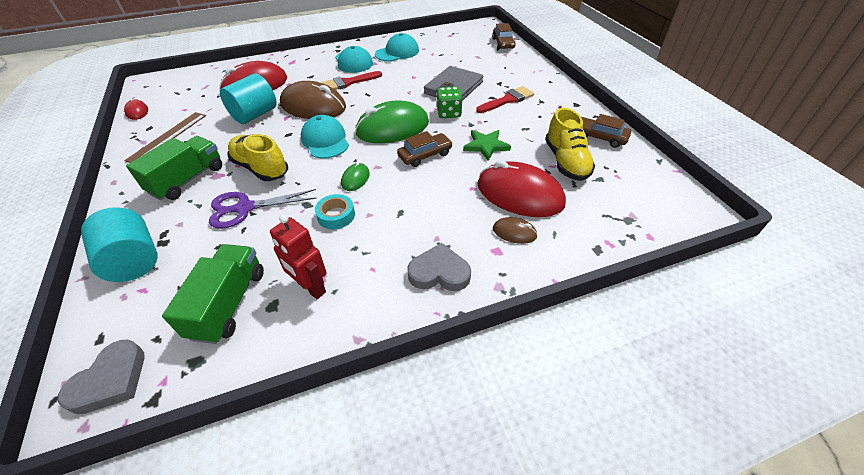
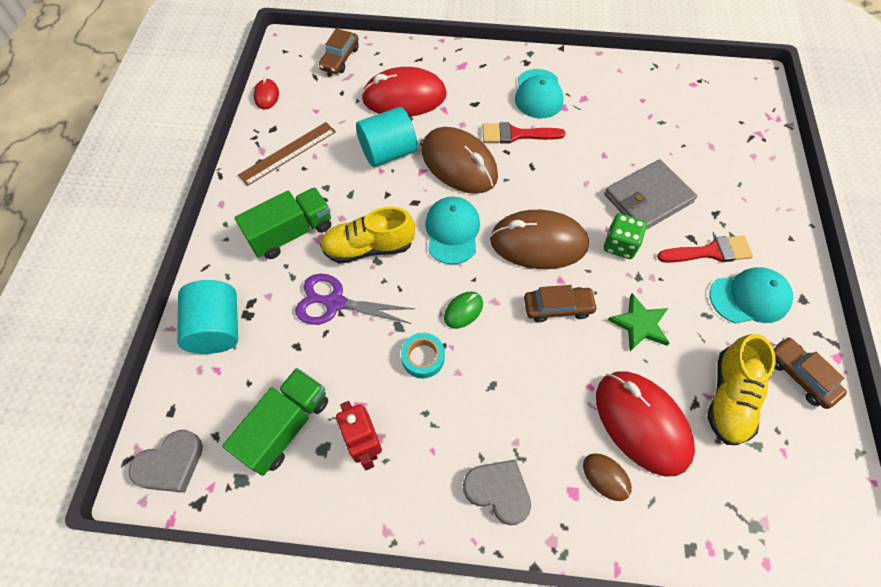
camera: 25 degrees right, 15 degrees up
yellow shoe [227,134,288,181] -> yellow shoe turned 75 degrees counterclockwise [320,207,415,264]
green mouse [355,100,429,143] -> brown mouse [490,210,589,269]
turquoise cap [375,33,419,62] -> turquoise cap moved to [709,267,793,324]
brown car [492,23,516,49] -> brown car moved to [319,28,359,74]

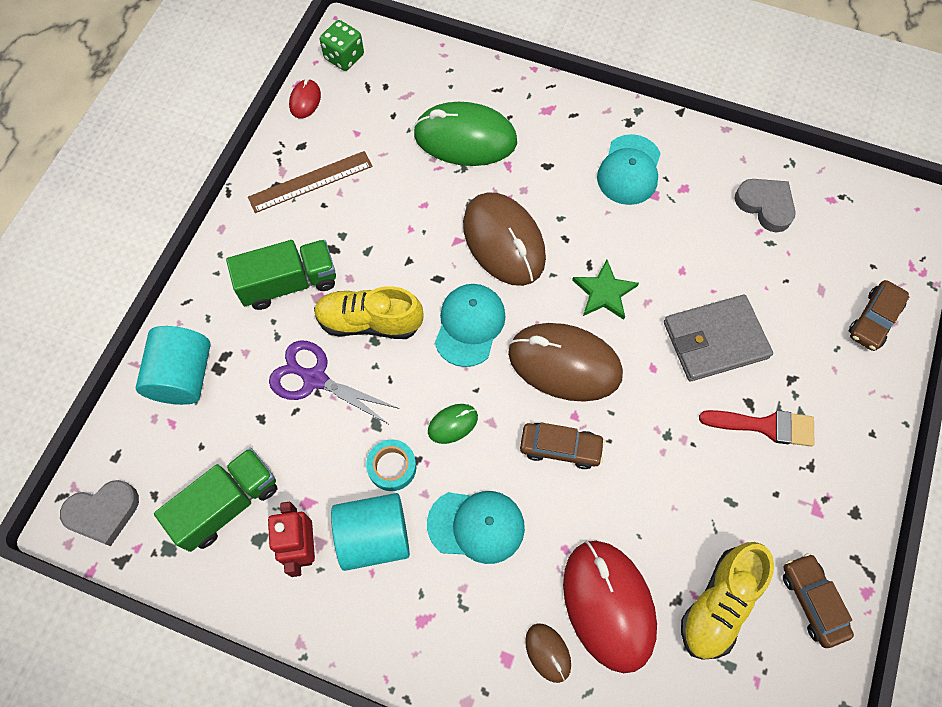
camera: 15 degrees right, 5 degrees up
brown car [319,28,359,74] -> brown car moved to [849,280,909,351]
turquoise cylinder [356,107,417,167] -> turquoise cylinder moved to [331,493,410,571]
red mouse [361,67,447,117] -> green mouse [413,102,517,166]
grey heart [463,459,531,525] -> grey heart moved to [735,179,796,233]
red brush [482,122,565,144] -> none
green dice [604,213,647,259] -> green dice moved to [320,20,364,71]
green star [608,293,669,351] -> green star moved to [572,260,639,320]
turquoise cap [709,267,793,324] -> turquoise cap moved to [427,491,525,564]

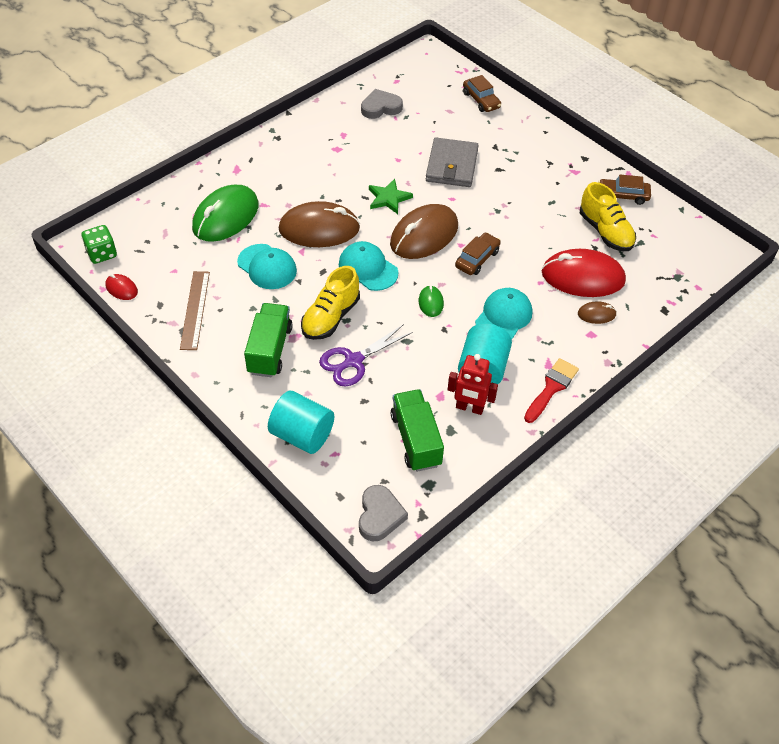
camera: 65 degrees left, 15 degrees down
turquoise tape [366,439,416,491] -> none
turquoise cap [597,134,661,205] -> turquoise cap moved to [237,244,297,289]
red brush [699,410,814,447] -> red brush moved to [524,358,579,423]

